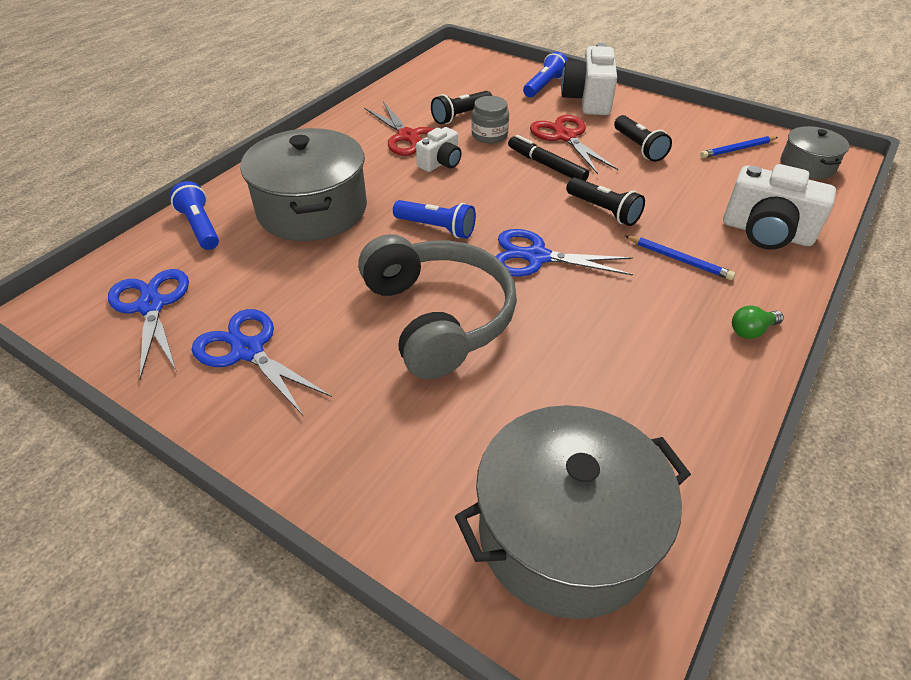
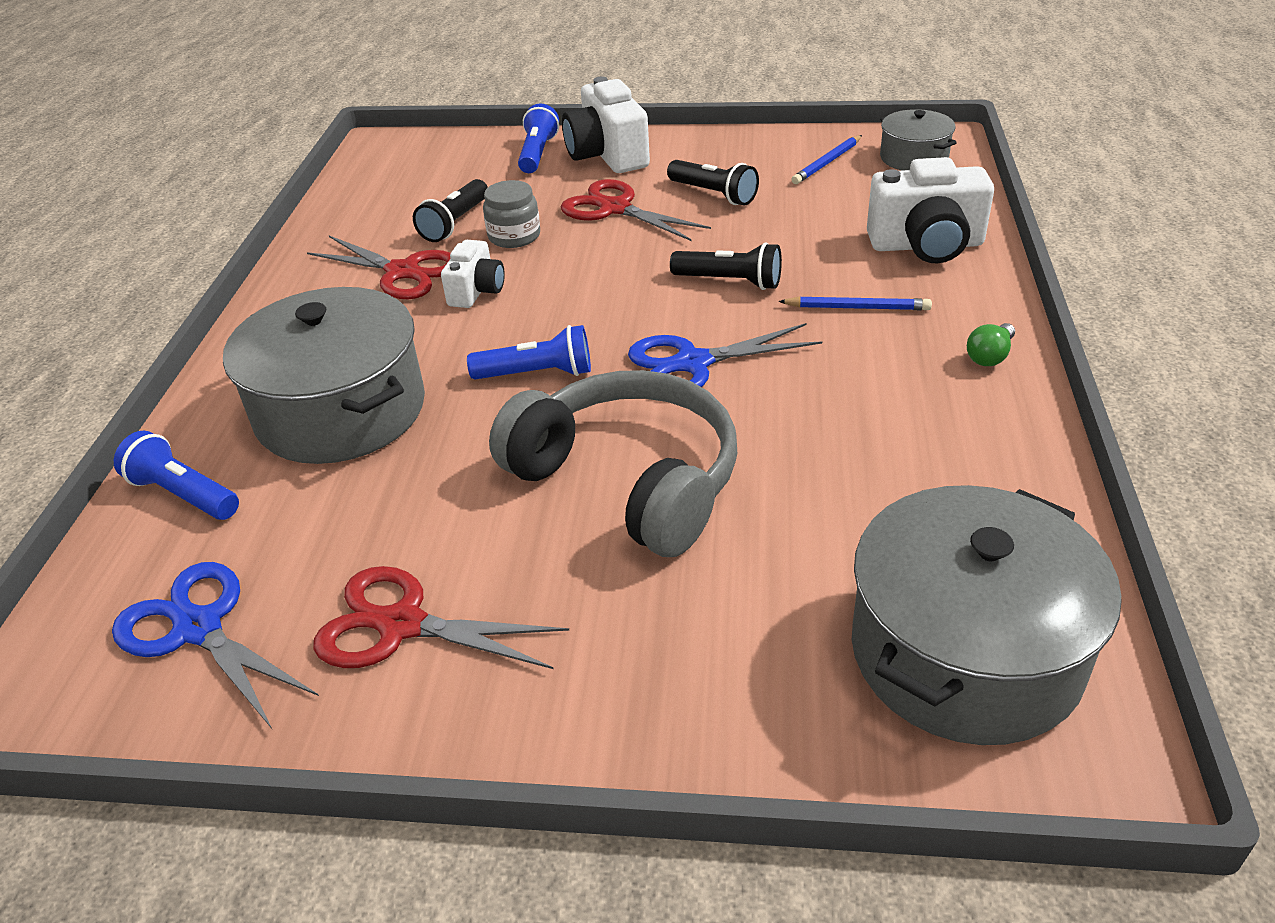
camera: 25 degrees left, 5 degrees down
blue scissors [192,309,332,415] -> red scissors [313,566,570,669]
black marker [508,135,589,181] -> none

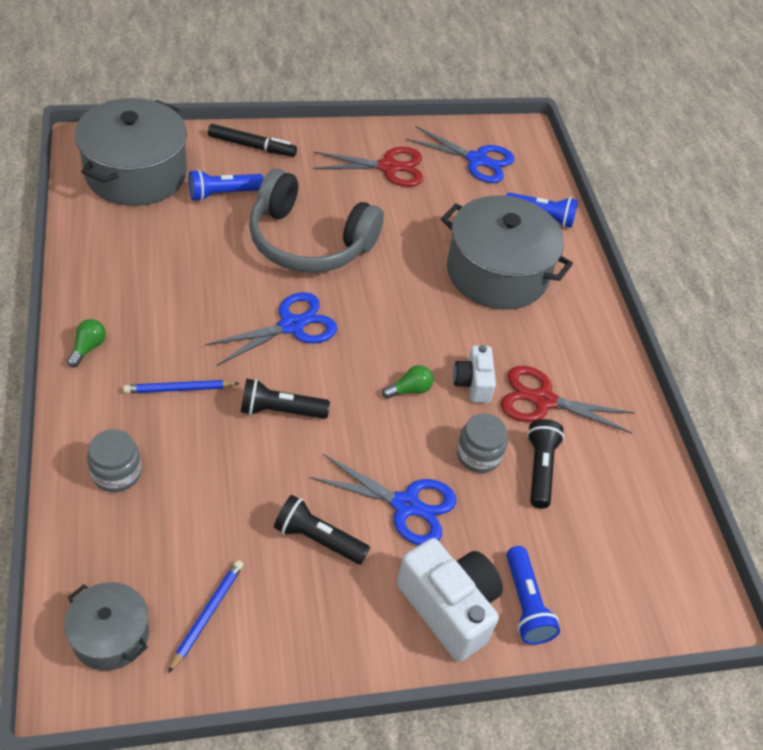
camera: 155 degrees right, 10 degrees up
blue flashlight [467,325,591,379] -> blue flashlight moved to [189,169,264,201]
red scissors [561,179,711,241] -> blue scissors [310,453,457,546]
white camera [867,157,994,264] -> grey jar [87,429,142,492]
none -> black marker [208,124,297,157]
none -> green light bulb [382,365,433,398]

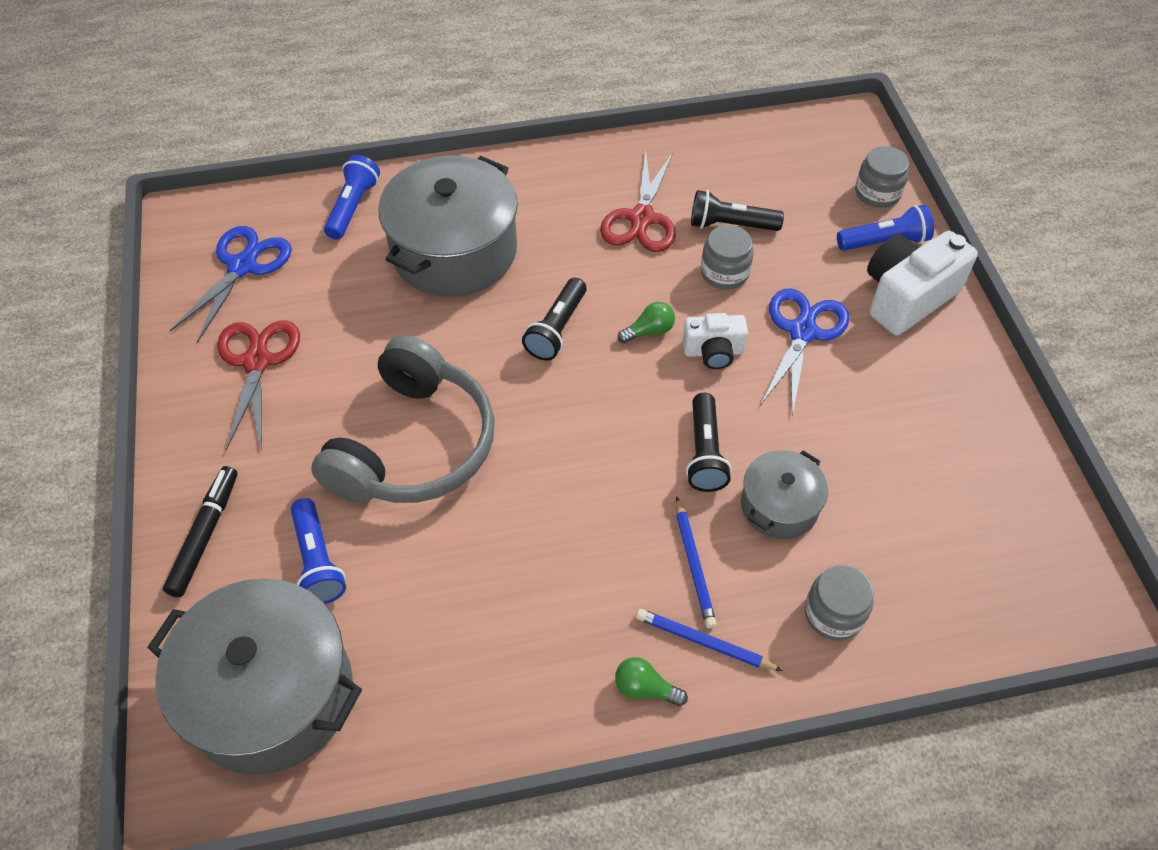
camera: 85 degrees left, 5 degrees up
grey pot [64,582,149,671] -> grey pot moved to [741,450,828,539]
blue pencil [168,560,244,673] -> blue pencil moved to [636,609,783,671]
blue scissors [205,292,337,366] -> none
black flashlight [274,495,370,564] -> black flashlight moved to [522,278,587,361]
green light bulb [382,365,433,398] -> green light bulb turned 90 degrees clockwise [618,302,675,343]
white camera [453,345,496,403] -> white camera moved to [683,313,748,369]
none -> grey jar [855,146,909,208]

